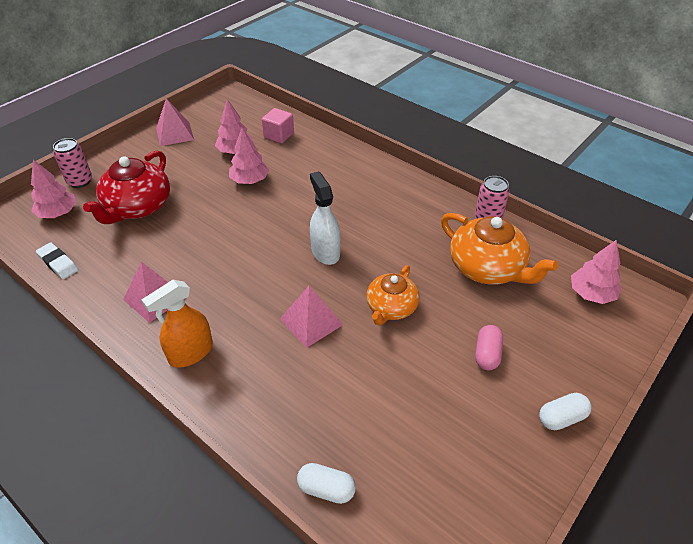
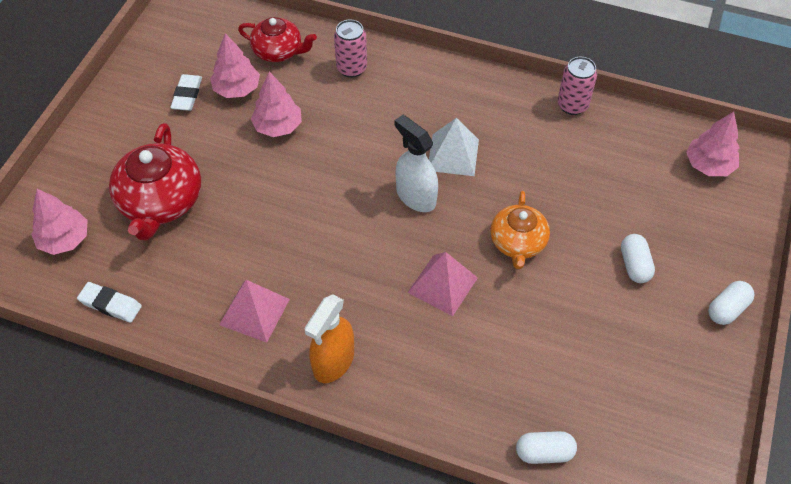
camera: 20 degrees left, 10 degrees up
pink can [53,138,92,188] -> pink can moved to [334,19,367,78]
pink pyramid [156,99,194,146] -> none
pink cube [262,108,294,143] -> red teapot [238,17,317,62]
orange teapot [441,213,558,285] -> none
pink capsule [475,325,503,370] -> white capsule [621,234,655,283]
none -> white eraser [170,74,202,111]
none -> white pyramid [429,118,479,176]

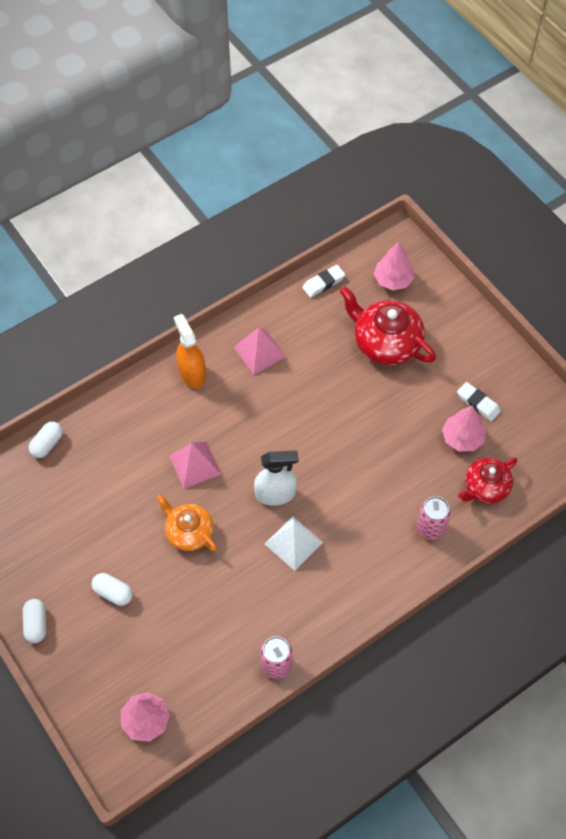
camera: 125 degrees right, 5 degrees up
pink tree [251,72,302,137] -> none

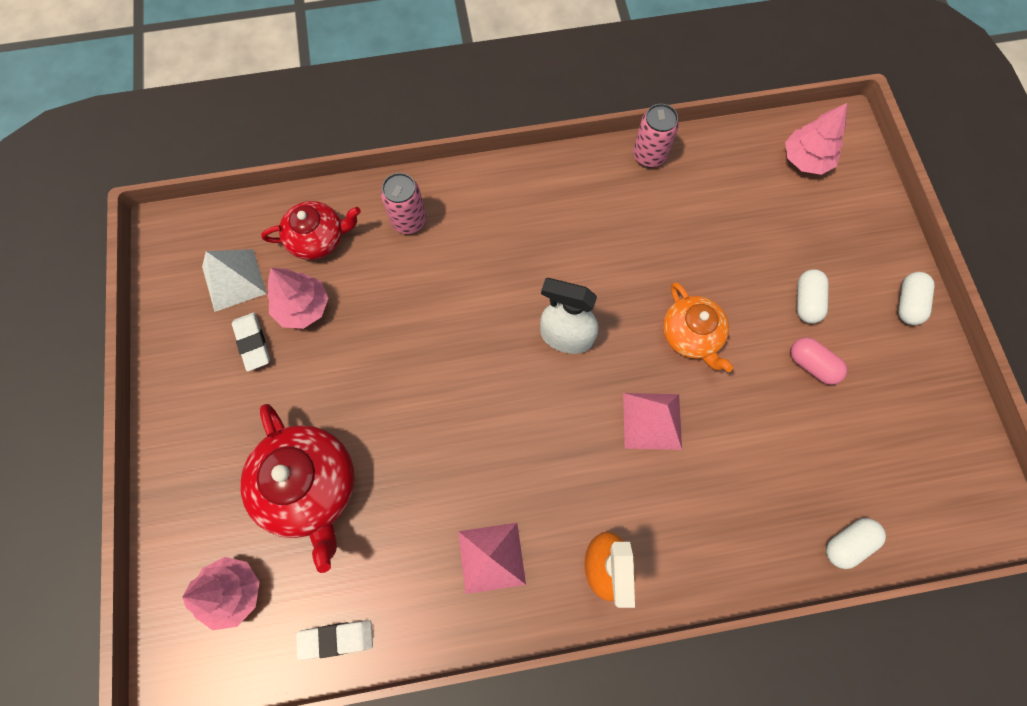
camera: 155 degrees left, 10 degrees up
white capsule [91,573,133,606] -> white capsule turned 45 degrees clockwise [797,269,829,324]
white pyramid [265,516,323,571] -> white pyramid moved to [202,249,267,312]
none -> pink capsule [790,337,847,385]

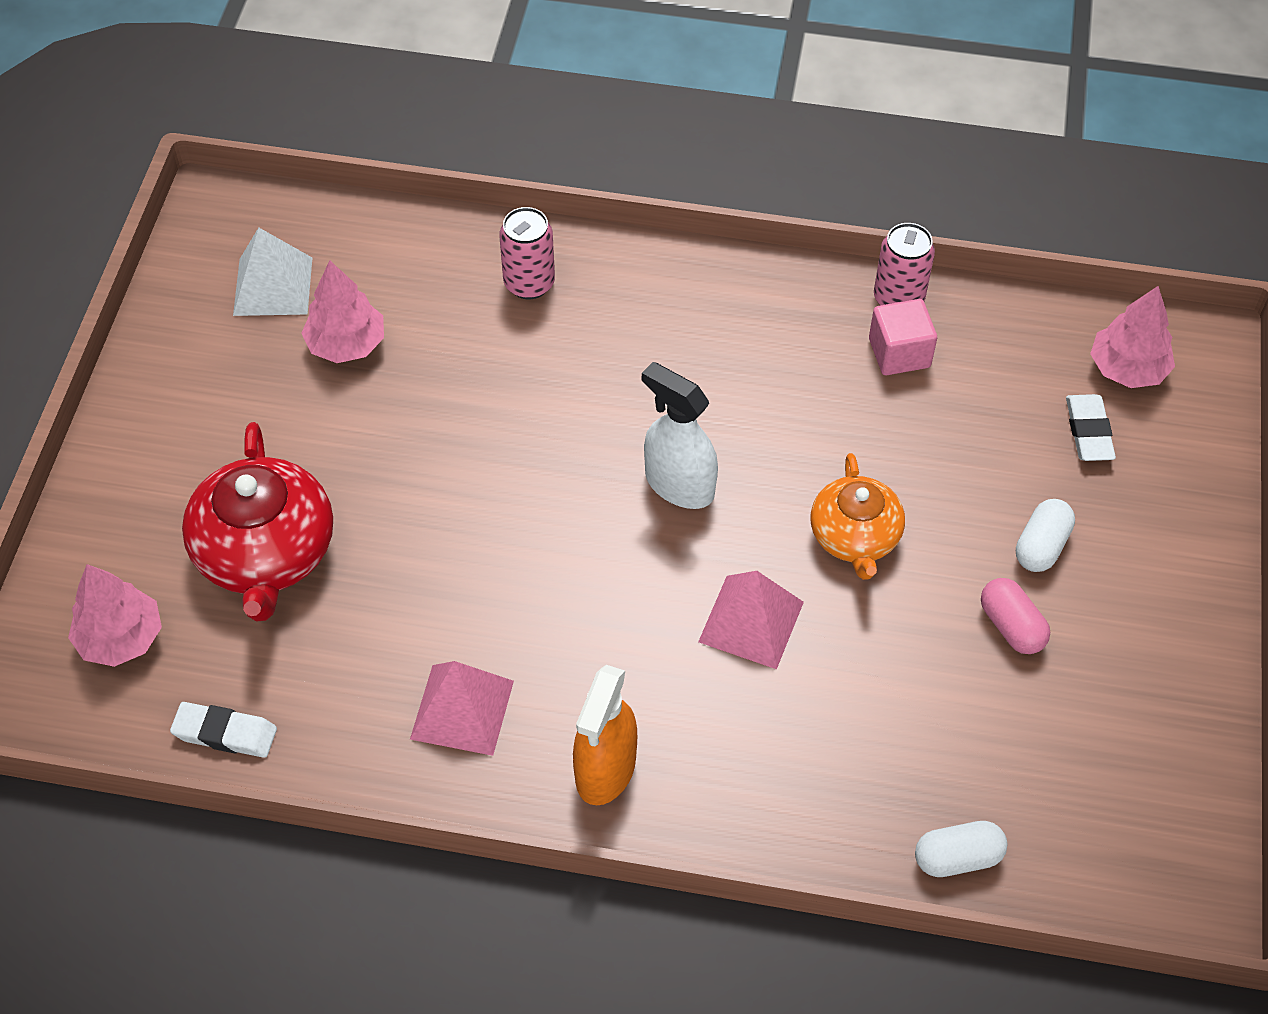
camera: 20 degrees right, 15 degrees down
white eraser [232,313,270,372] -> white eraser moved to [1066,394,1116,461]
red teapot [261,201,361,260] -> none
white capsule [898,272,935,325] -> none
none -> pink cube [869,299,937,375]

